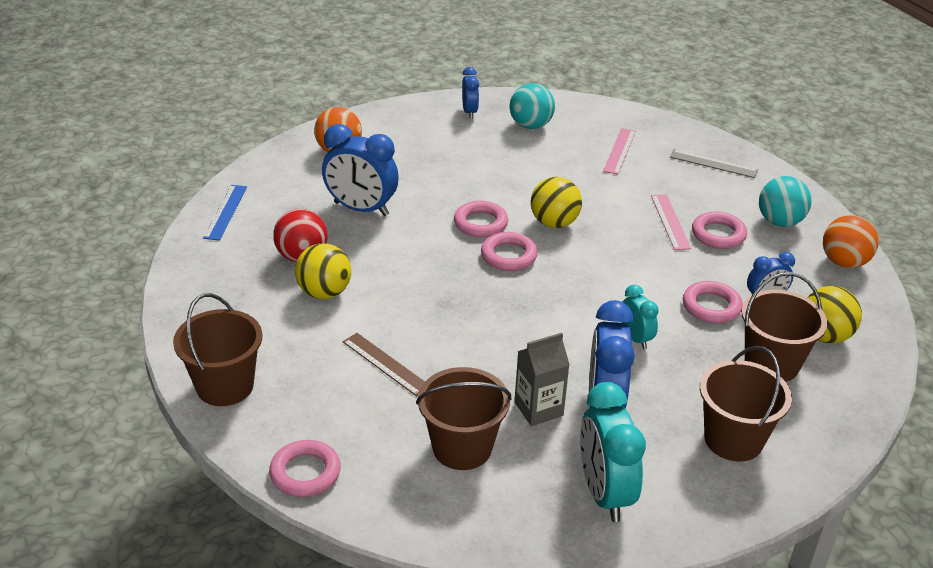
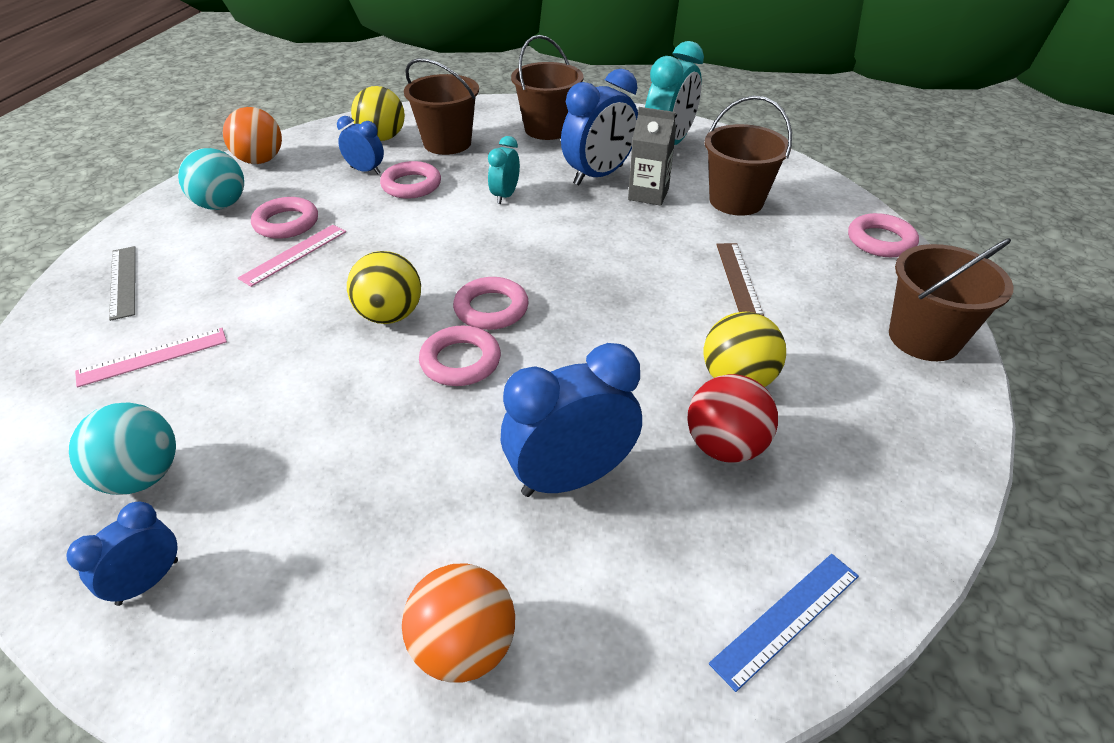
camera: 135 degrees left, 5 degrees up
blue clock [322,124,399,216] -> blue clock turned 90 degrees counterclockwise [501,343,642,497]

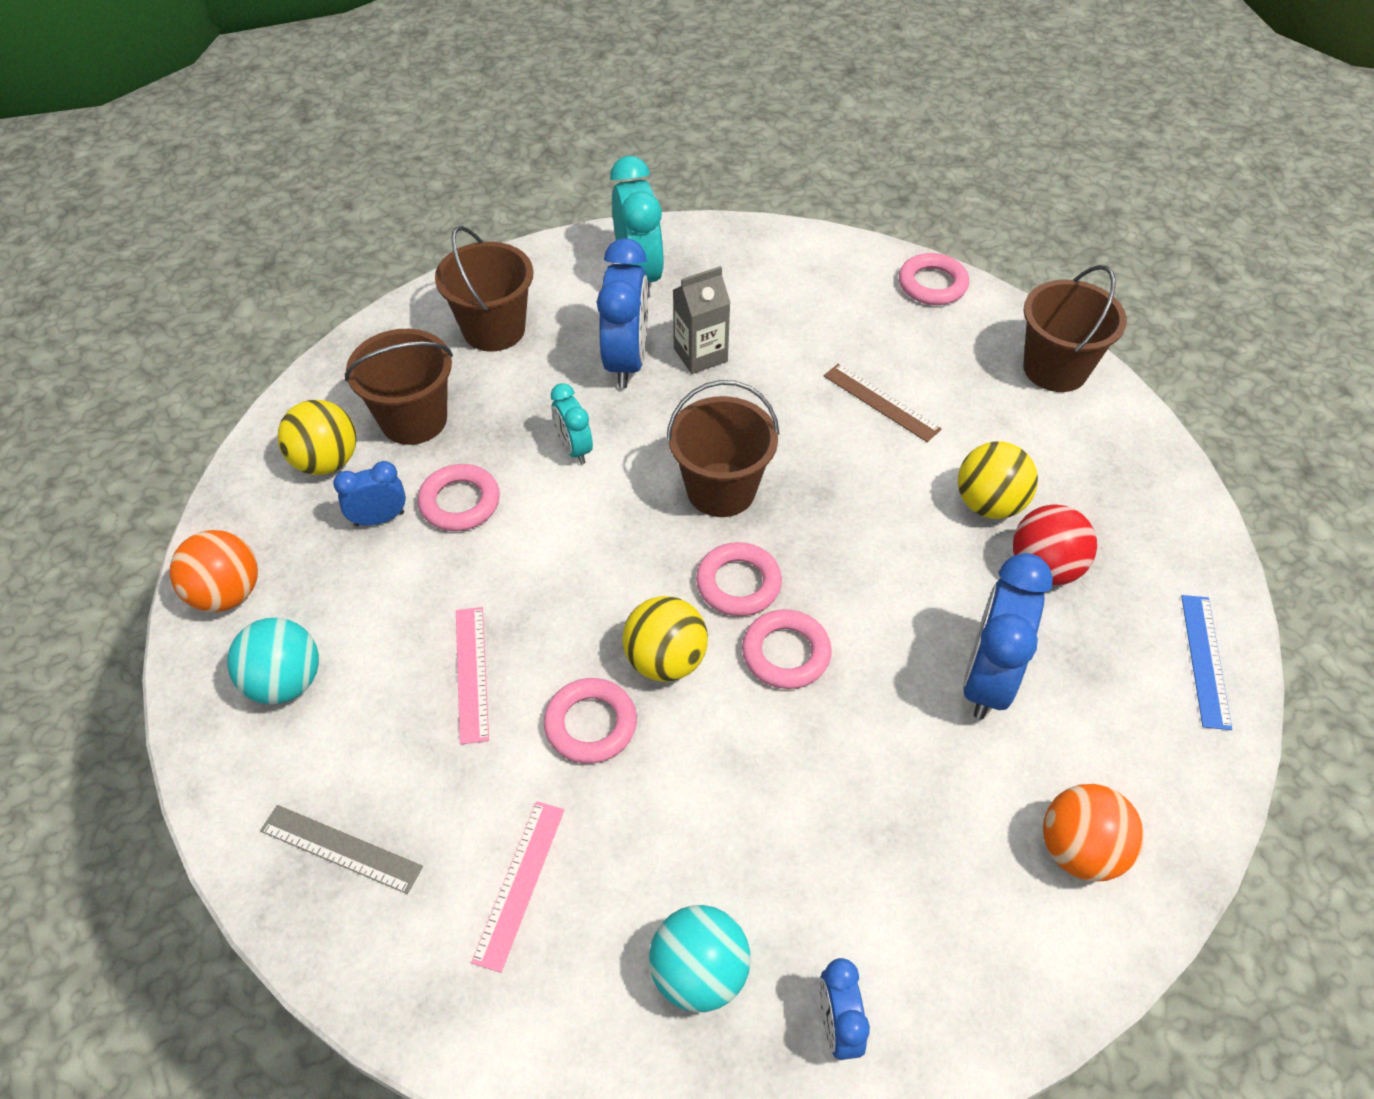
camera: 45 degrees left, 10 degrees up
pink ring [251,197,318,239] -> pink ring moved to [544,678,637,764]
brown bucket [704,96,792,216] -> brown bucket moved to [666,380,780,517]

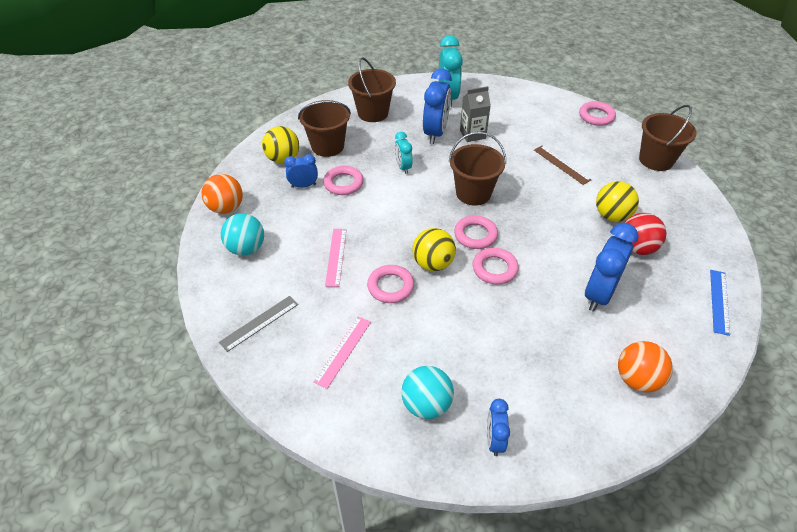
camera: 10 degrees right, 5 degrees down
grey ruler [260,805,423,894] -> grey ruler turned 75 degrees counterclockwise [219,296,298,352]

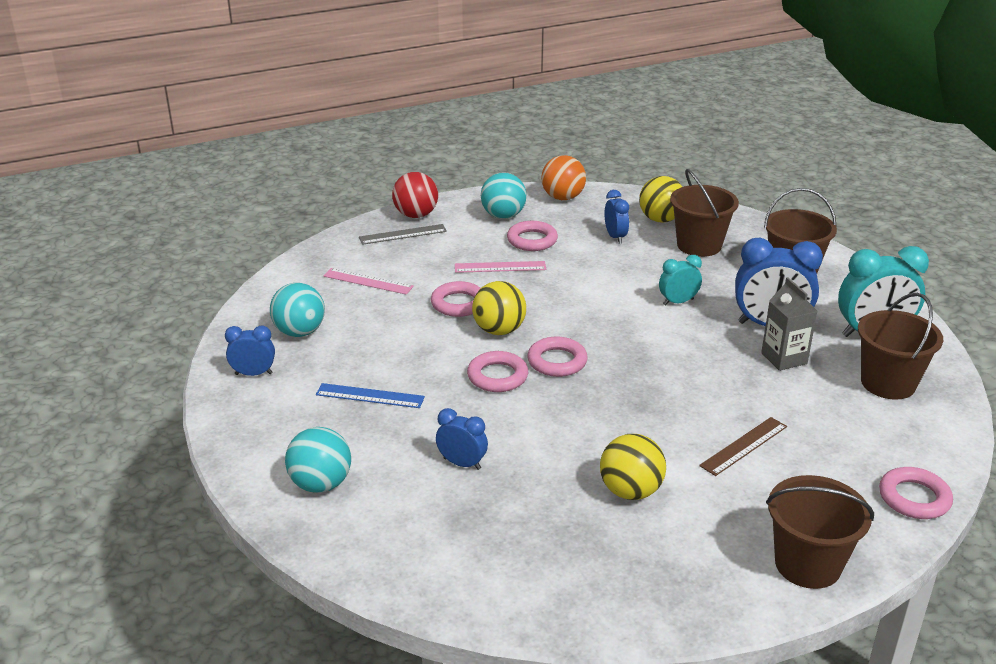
camera: 85 degrees right, 15 degrees down
grey ruler [219,296,298,352] -> grey ruler turned 60 degrees counterclockwise [359,224,447,245]
pink ring [323,166,364,195] -> pink ring moved to [507,221,558,251]
brown bucket [449,132,506,205] -> brown bucket moved to [858,293,943,400]
blue clock [585,223,639,312] -> blue clock [436,408,488,470], size x0.55
orange ball [618,341,673,393] -> turquoise ball [285,427,351,493]
red ball [625,213,667,255] -> red ball moved to [392,172,438,218]
blue ruler [710,270,730,336] -> blue ruler moved to [316,383,425,408]

